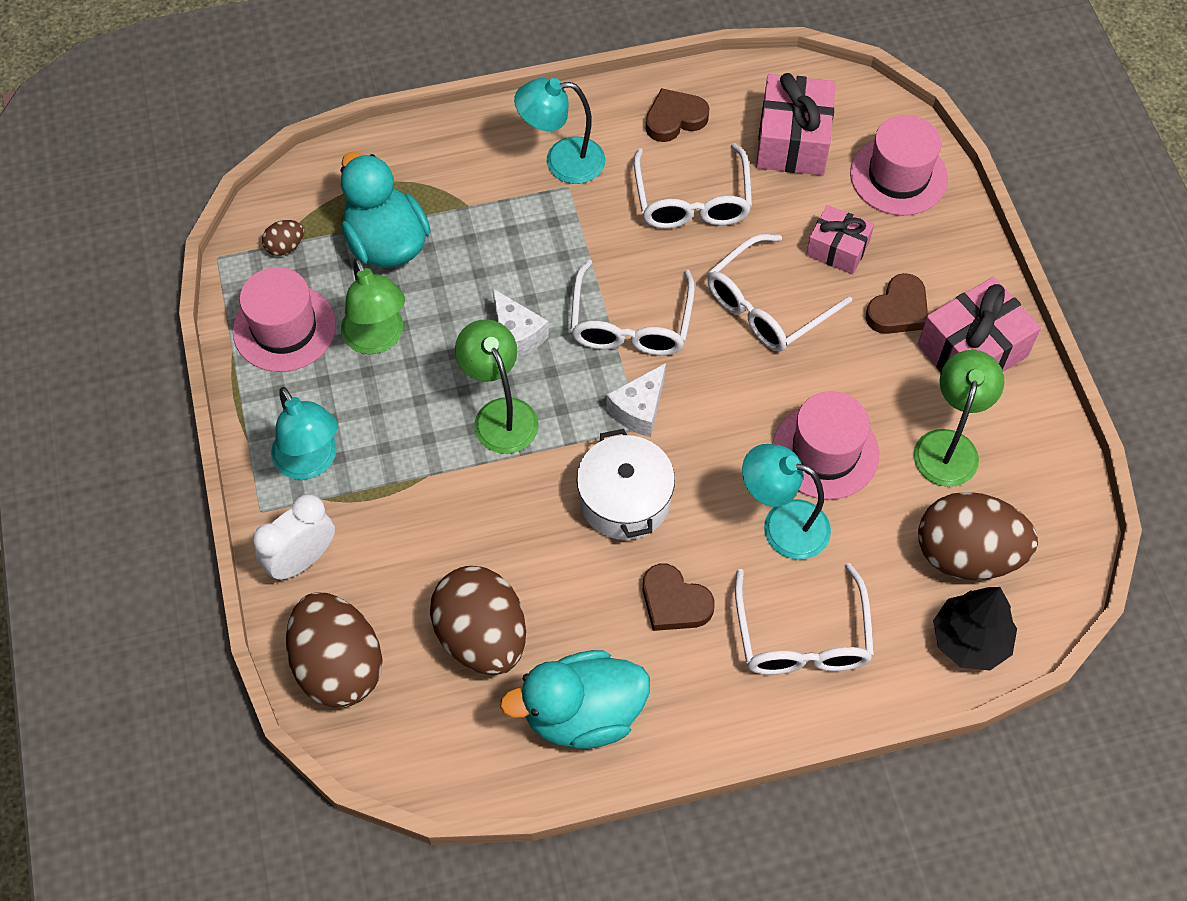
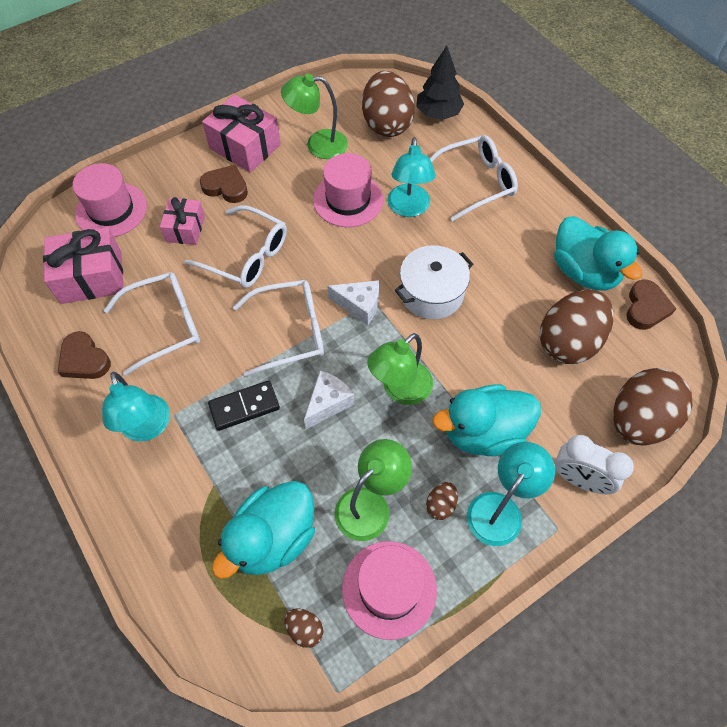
camera: 110 degrees left, 0 degrees up
brown heart [643,563,715,631] -> brown heart moved to [626,279,677,330]
none -> black domino [208,380,280,431]
none -> brown egg [426,482,458,520]
none -> turquoise duck [432,385,541,456]

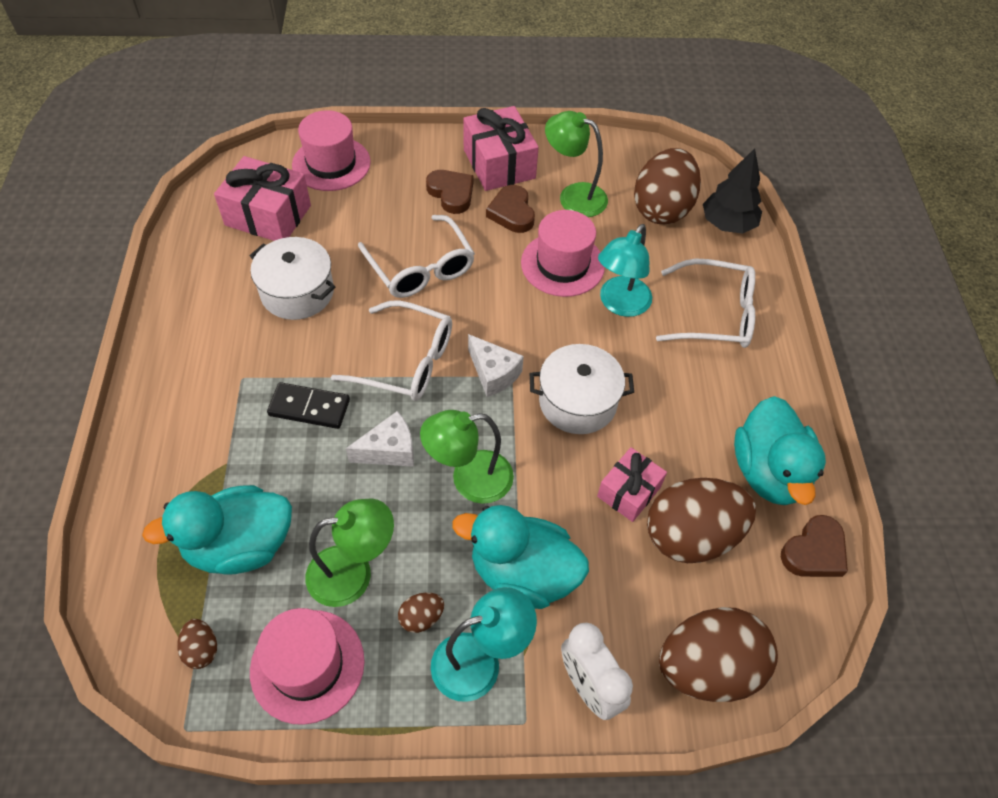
camera: 30 degrees right, 5 degrees down
brown heart [58,331,111,379] -> brown heart moved to [486,185,535,233]
turquoise lamp [102,372,170,441] -> none
white glasses [104,272,200,376] -> white pot [250,237,335,320]
pink gift [160,197,205,245] -> pink gift moved to [597,447,667,522]

